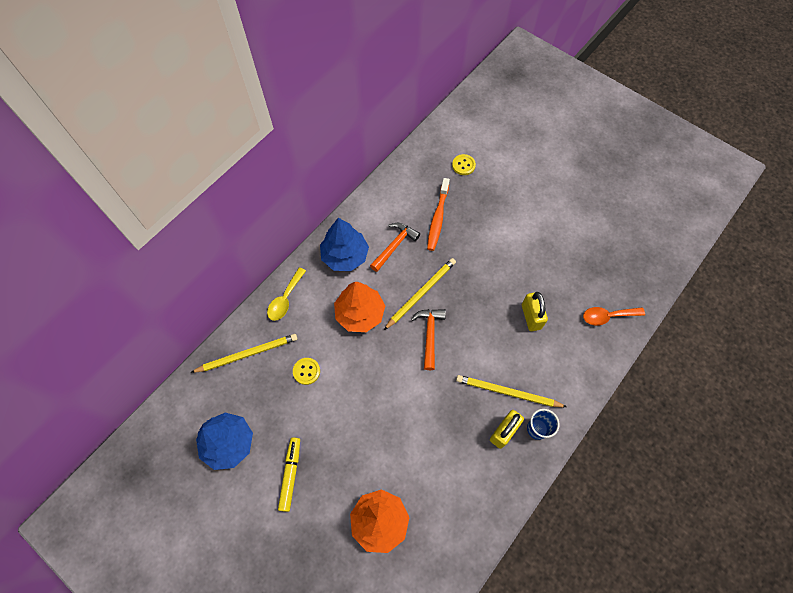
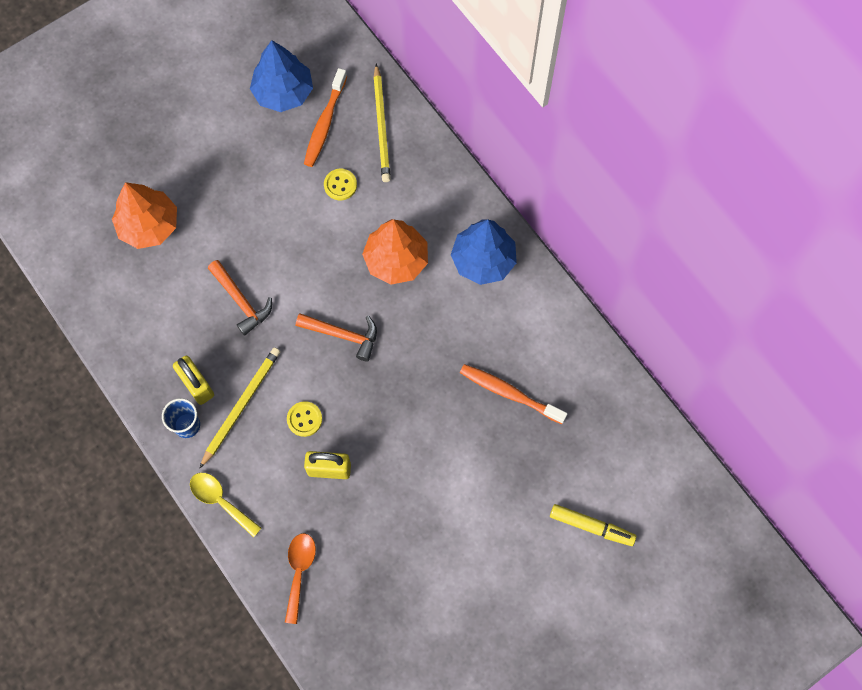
camera: 105 degrees right, 5 degrees up
yellow spoon [267,268,306,321] -> yellow spoon moved to [190,473,262,538]
yellow marker [278,437,300,512] -> yellow marker moved to [550,504,636,546]
orange hammer [370,223,420,272] -> orange hammer moved to [208,260,272,336]
yellow pencil [384,258,456,330] -> none
yellow button [452,154,476,175] -> yellow button moved to [287,401,322,437]
none -> orange toothbrush [304,68,347,167]

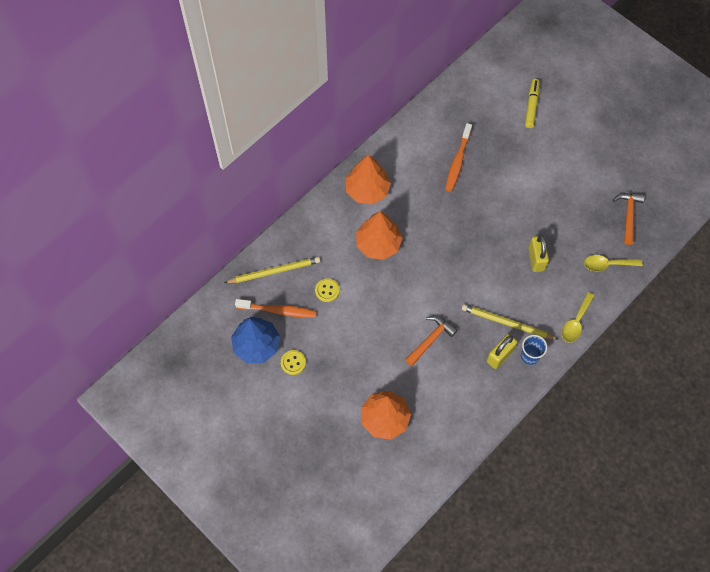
camera: 100 degrees left, 5 degrees down
orange spoon [285,533,316,624] -> yellow spoon [584,255,643,271]
yellow button [287,401,322,437] -> yellow button moved to [281,350,306,375]
orange hammer [296,313,377,361] -> orange hammer moved to [613,193,645,245]
blue tree [451,220,517,285] -> orange tree [346,155,391,204]

